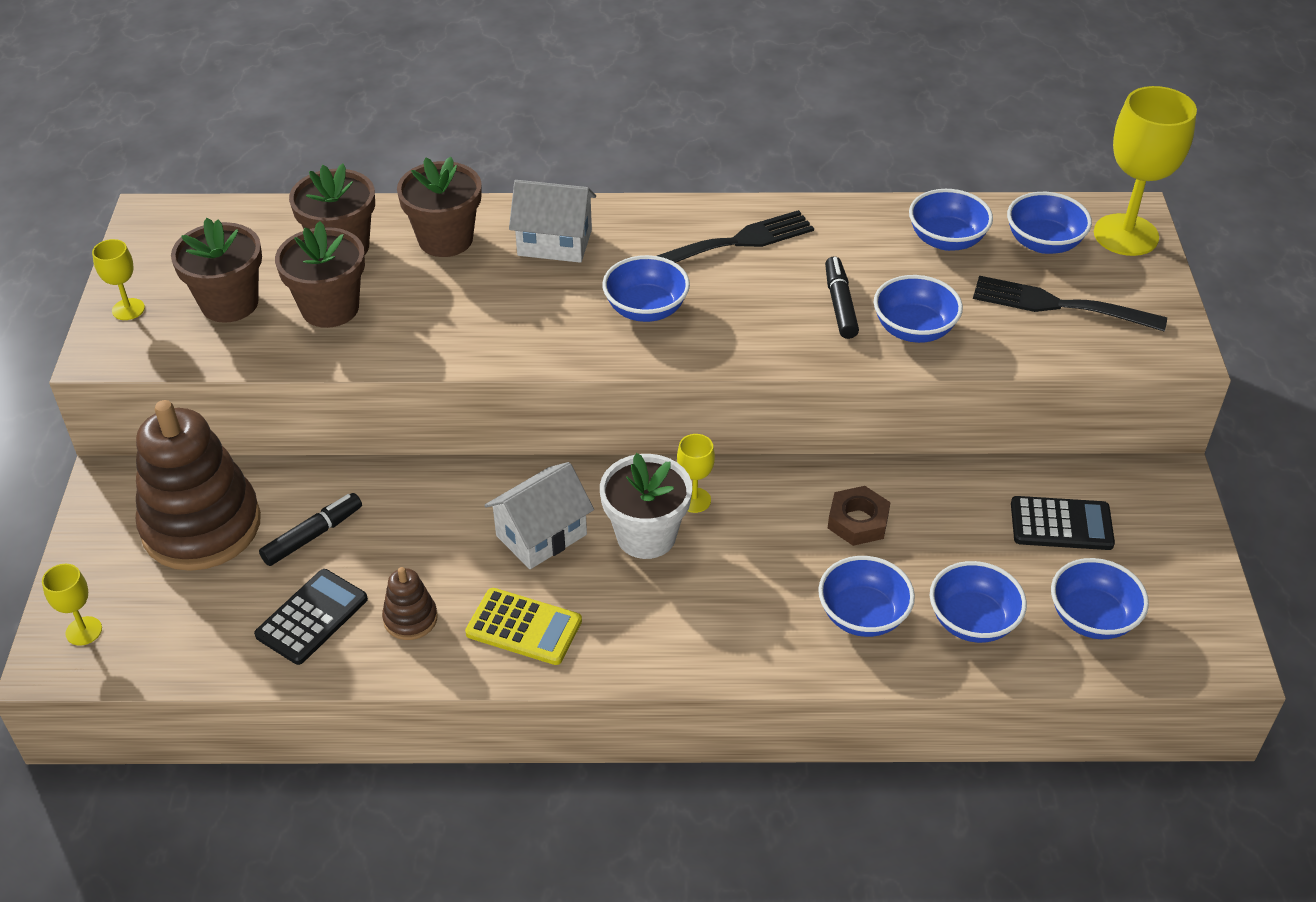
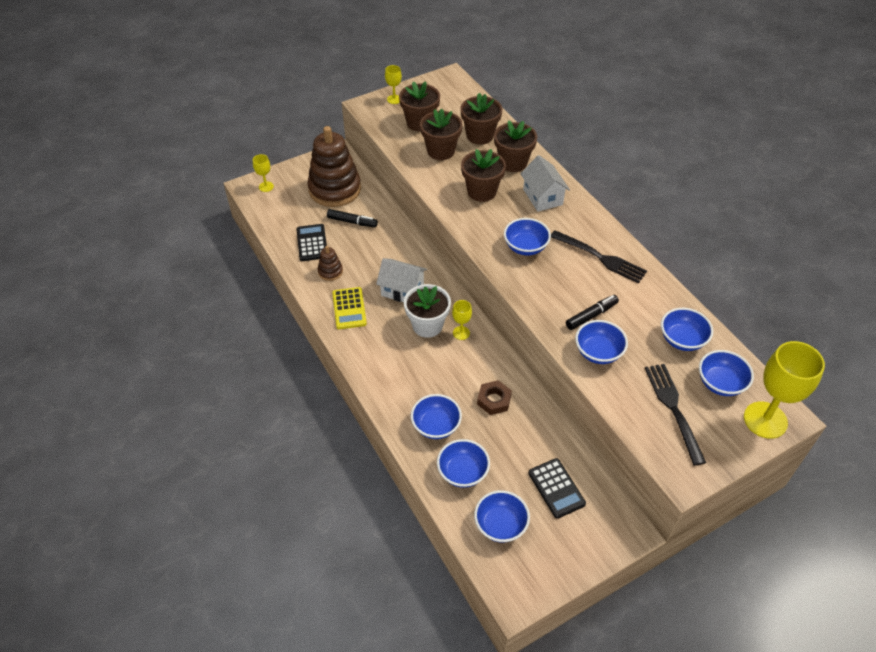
camera: 60 degrees right, 5 degrees up
black calculator [254,569,368,665] -> black calculator turned 105 degrees counterclockwise [296,224,327,261]
none -> brown flower pot [461,149,506,202]

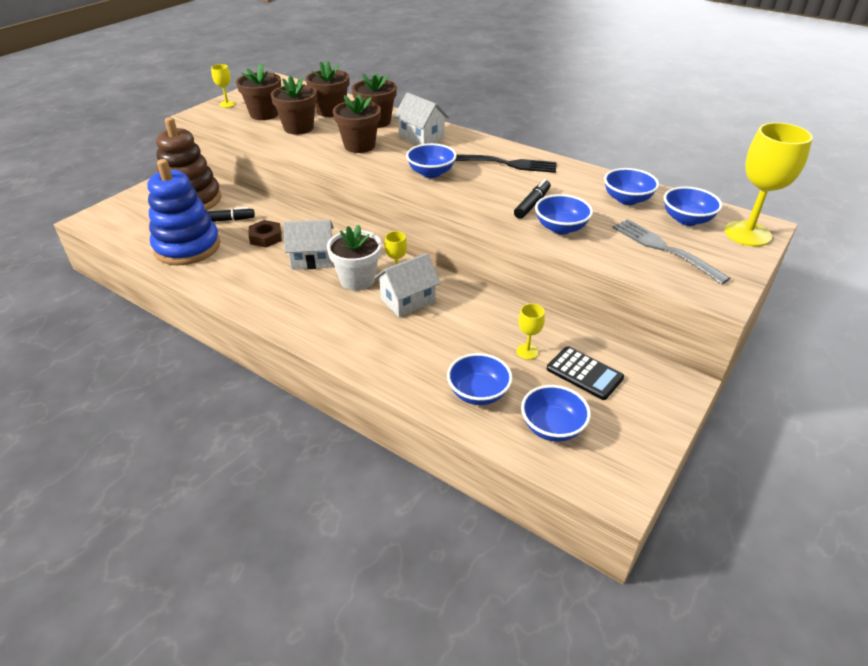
camera: 25 degrees left, 10 degrees down
yellow goblet [253,154,274,192] -> yellow goblet moved to [516,304,545,360]
black calculator [296,224,327,261] -> blue stacking toy [147,159,221,266]
brown stacking toy [318,246,343,281] -> none
yellow calculator [332,287,367,329] -> none
blue bowl [411,394,462,439] -> none
brown nut [477,380,512,415] -> brown nut moved to [248,220,282,247]
black fork [645,364,706,465] -> grey fork [613,219,730,284]
none -> white house [374,253,441,317]

